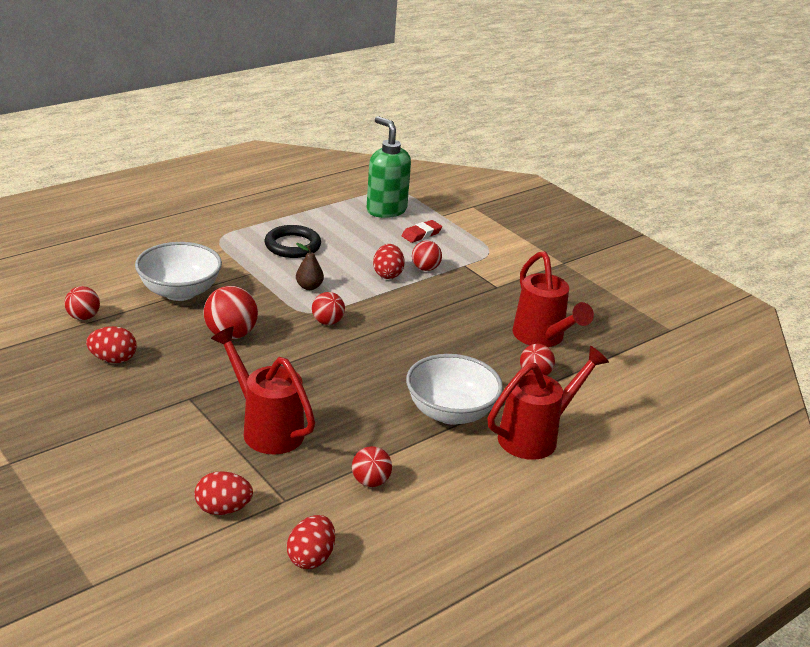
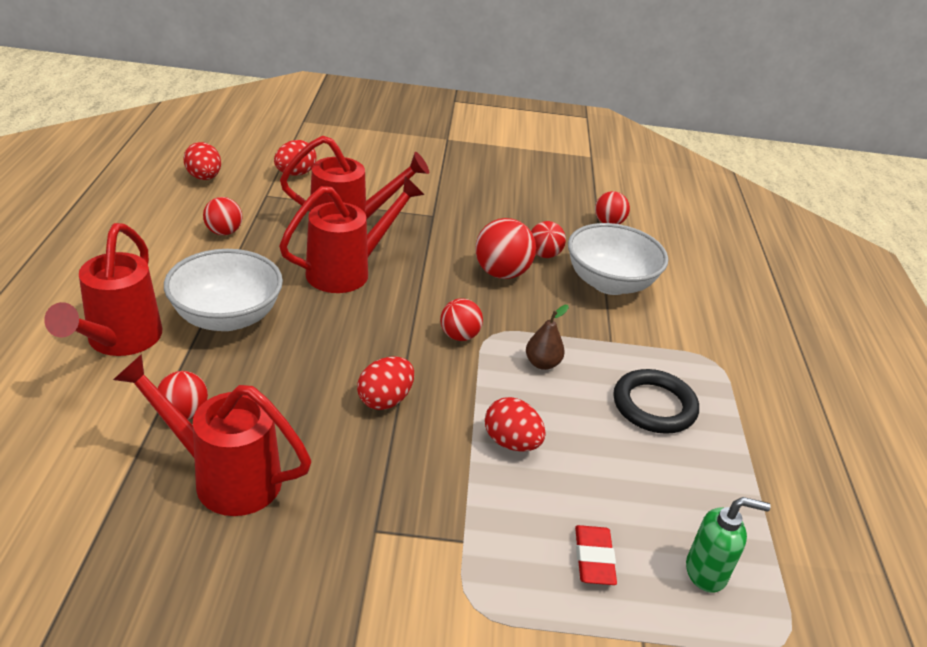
camera: 130 degrees right, 5 degrees up
red egg [86,326,137,363] -> red egg moved to [357,357,414,410]
green soap dispenser [366,116,411,218] -> green soap dispenser [686,497,771,593], size x0.61
red ball [412,241,442,271] -> red ball moved to [531,221,566,258]
none -> red watering can [279,176,424,293]

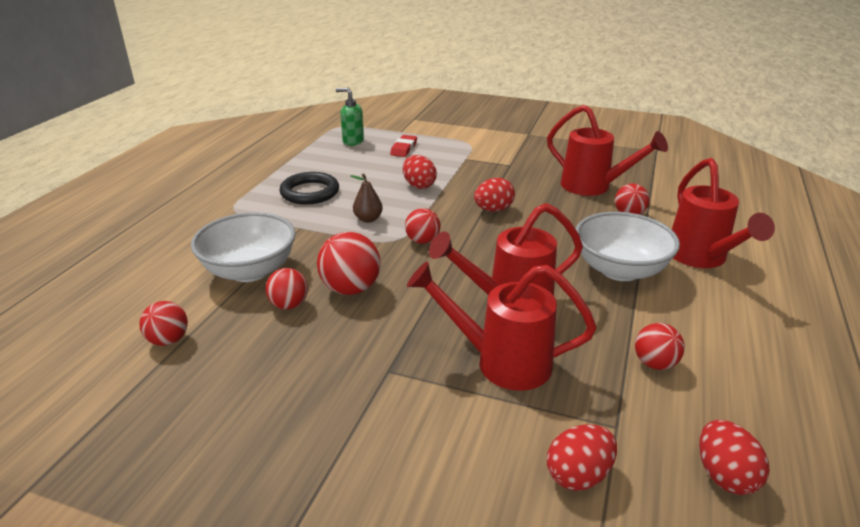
camera: 160 degrees left, 5 degrees down
red watering can [44,223,162,356] -> red watering can turned 150 degrees clockwise [672,158,775,268]

